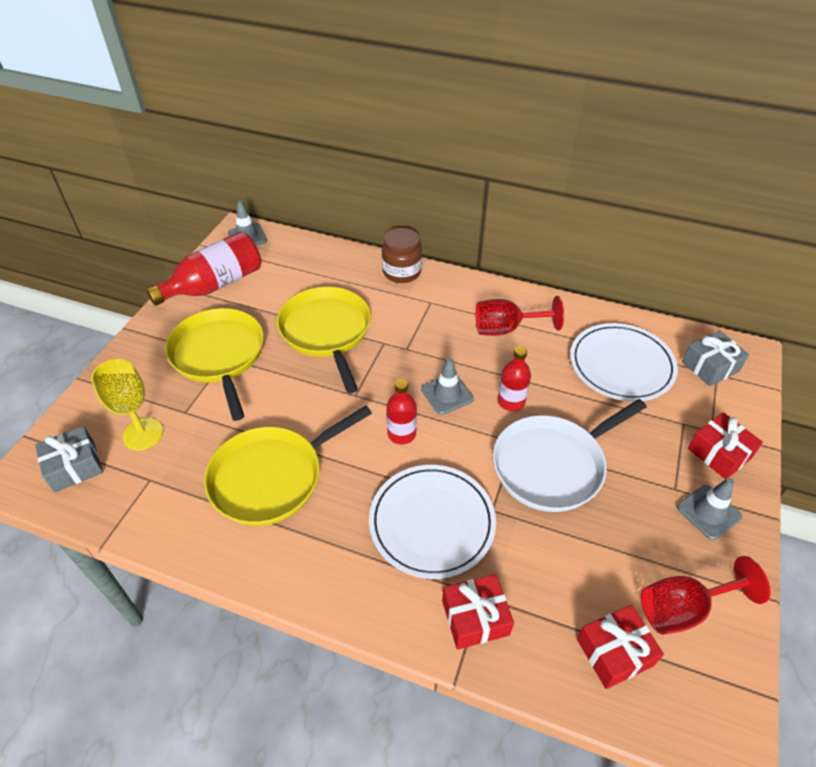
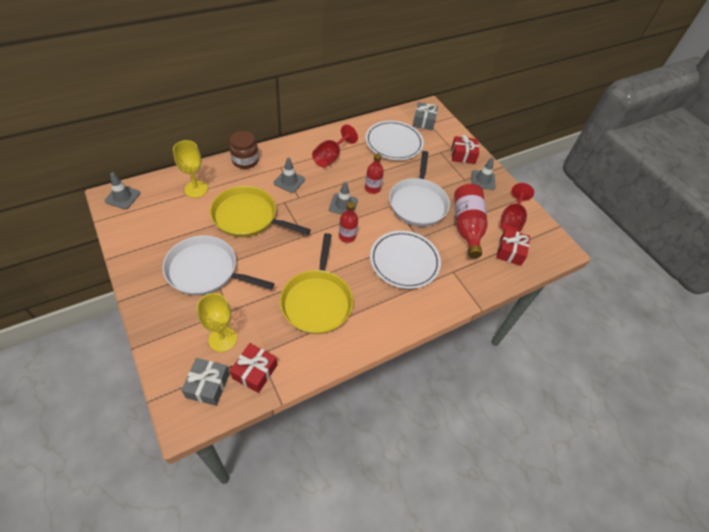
camera: 55 degrees left, 5 degrees up
red bottle [146,232,262,306] -> red bottle moved to [454,184,488,258]
yellow pan [165,308,264,421] -> white pan [163,235,275,295]
red gift [442,574,514,649] -> red gift moved to [230,343,277,393]
none -> yellow goblet [173,140,208,198]
none -> grey traffic cone [274,157,305,193]

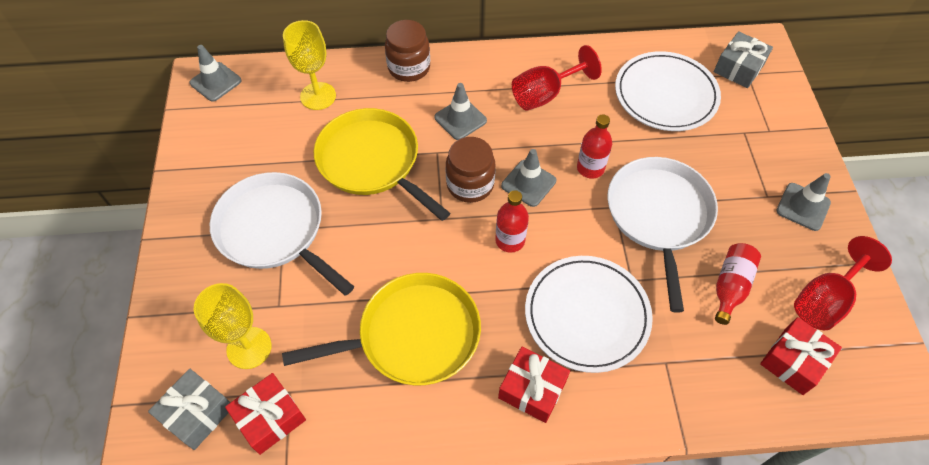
camera: 30 degrees right, 5 degrees up
yellow pan [280,233,353,334] -> yellow pan turned 135 degrees counterclockwise [282,273,481,385]
white pan [389,151,450,226] -> white pan turned 150 degrees clockwise [607,157,718,313]
red gift [451,135,479,164] -> red gift moved to [498,347,570,423]
red bottle [454,184,488,258] -> red bottle [715,243,761,325], size x0.58
none -> brown jar [445,137,496,203]

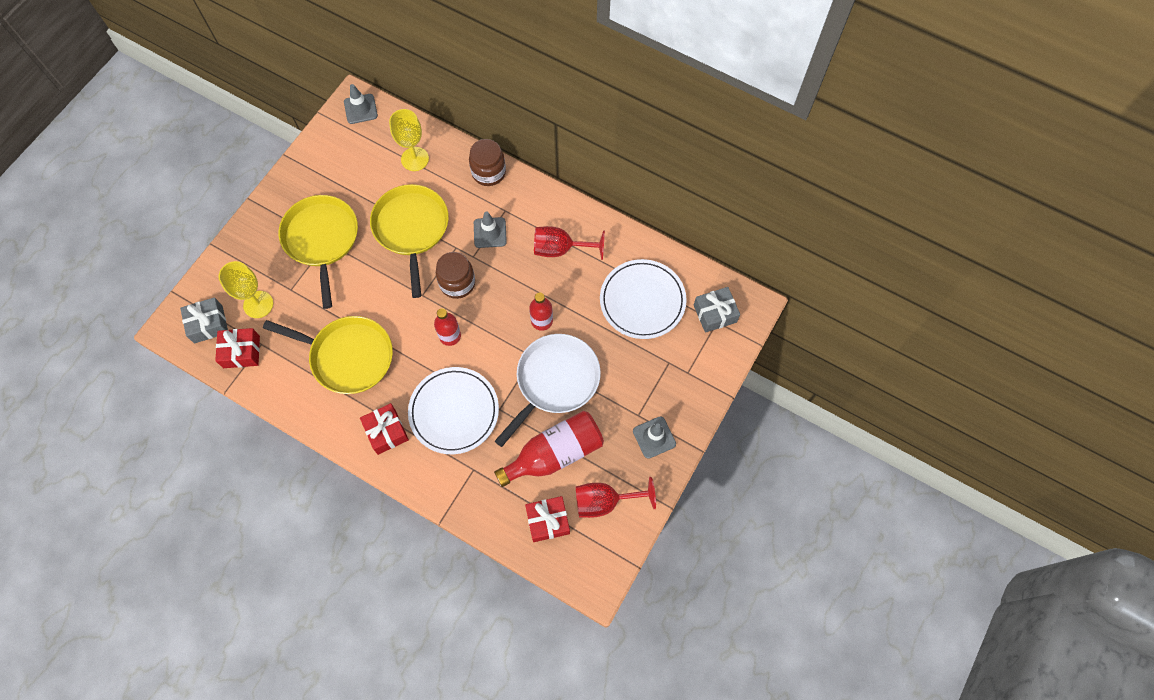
camera: 35 degrees right, 10 degrees up
white pan [210,172,354,296] -> yellow pan [279,195,358,309]
grey traffic cone [501,149,556,207] -> none
red bottle [715,243,761,325] -> red bottle [494,411,604,487], size x1.72

